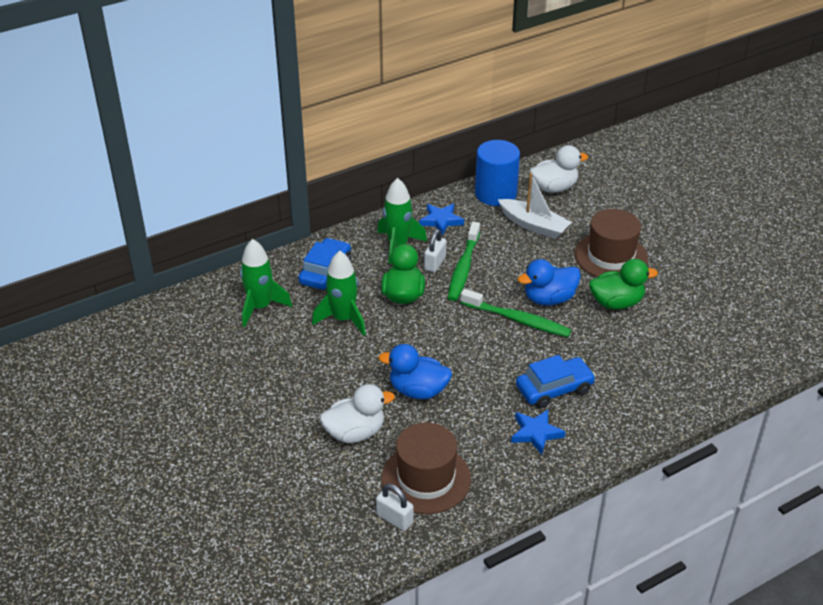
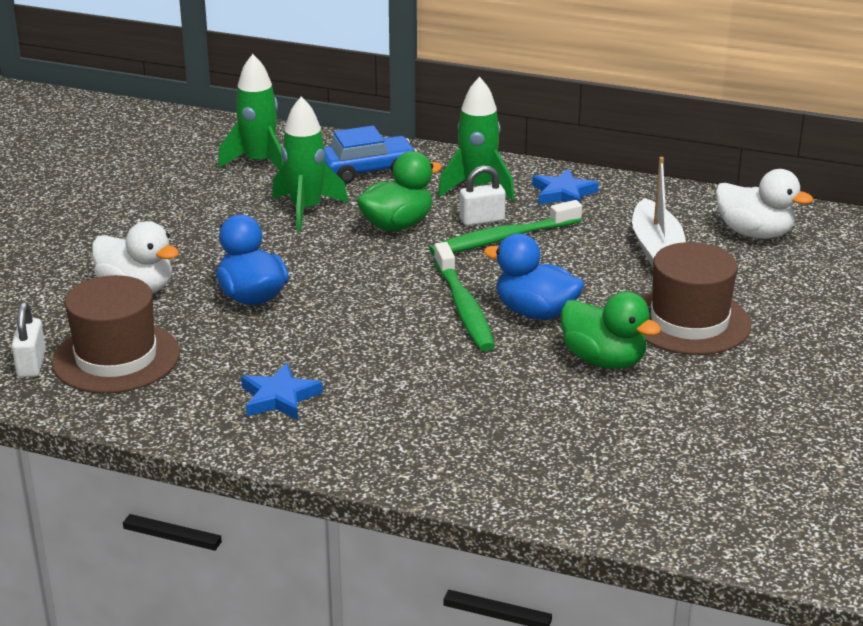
camera: 50 degrees right, 10 degrees down
blue cylinder [475,140,520,206] -> none
blue car [516,355,596,408] -> none

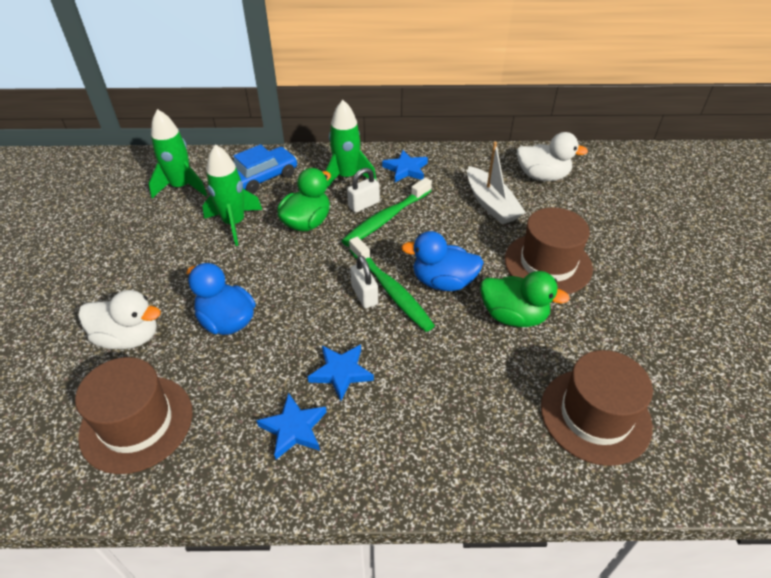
camera: 20 degrees left, 15 degrees up
white padlock [12,302,46,377] -> white padlock moved to [350,255,378,308]
none -> blue star [308,345,374,401]
none -> brown hat [541,350,653,466]

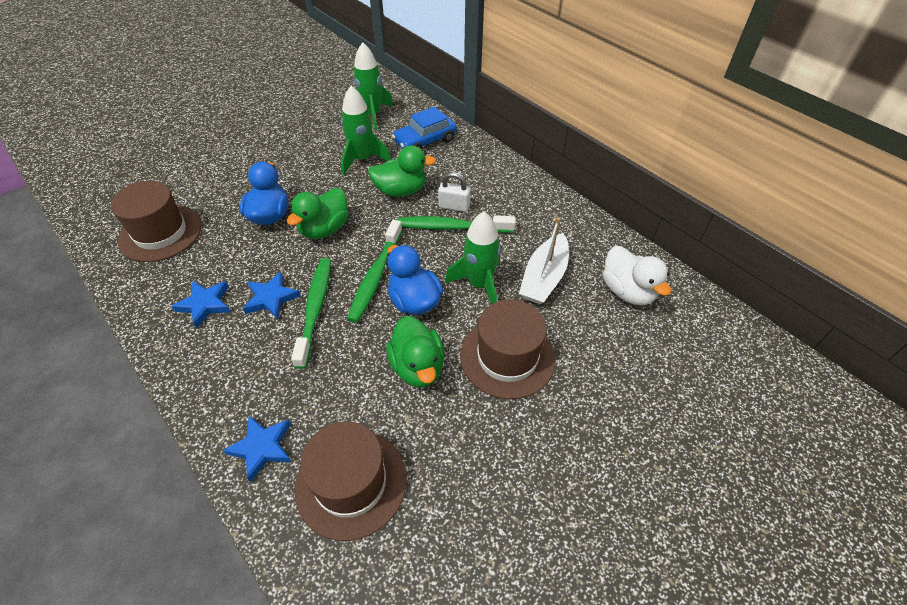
camera: 50 degrees right, 5 degrees up
white duck [78,290,161,349] -> none
blue car [233,144,297,193] -> blue car turned 135 degrees clockwise [392,107,457,149]
green rocket [326,100,376,188] -> green rocket moved to [445,212,501,304]
white padlock [350,255,378,308] -> none
blue star [382,150,428,182] -> blue star moved to [222,415,291,483]
none -> green duck [287,188,349,239]
none -> green toothbrush [291,258,331,369]

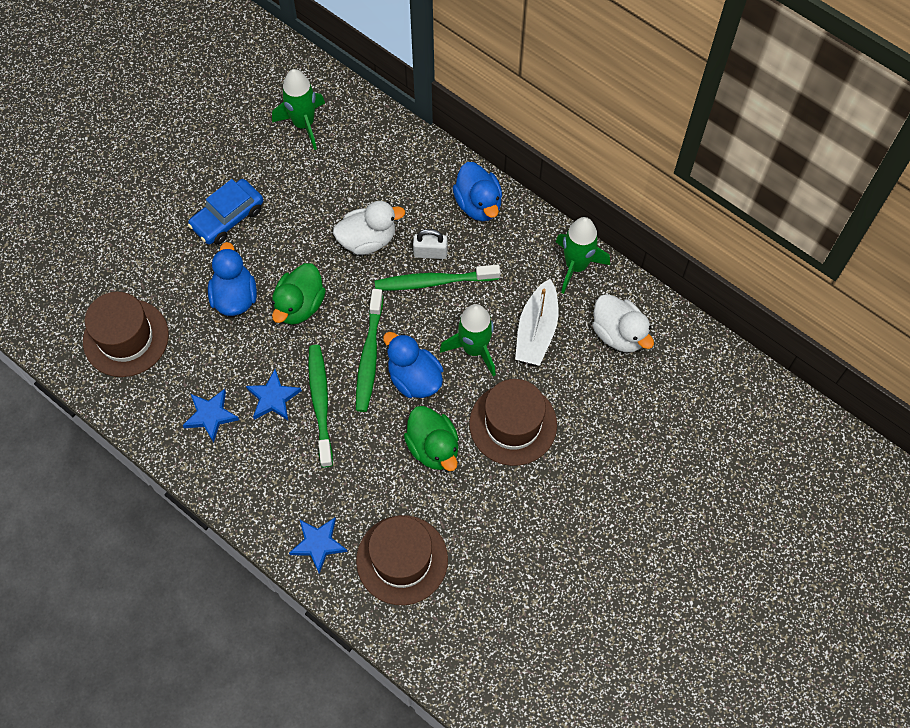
camera: 10 degrees left, 15 degrees up
green rocket [341,86,391,175] -> green rocket moved to [556,217,610,294]
green duck [368,145,436,197] -> white duck [333,201,405,255]
blue car [392,107,457,149] -> blue car moved to [188,179,263,245]
none -> blue duck [453,162,502,221]

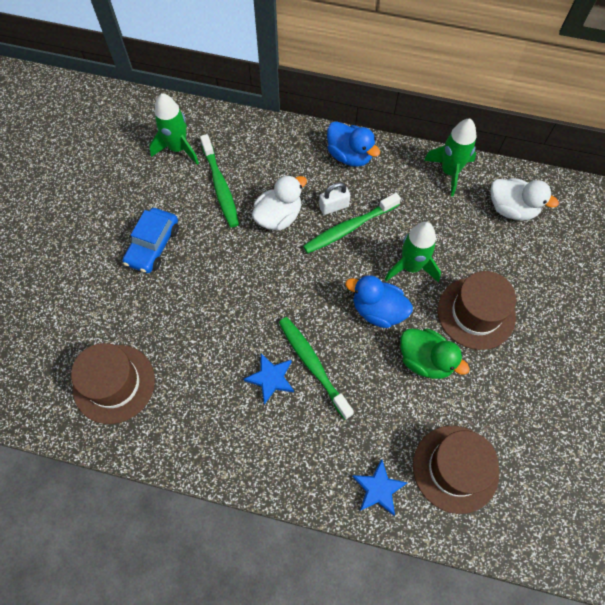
camera: 25 degrees left, 0 degrees up
blue star [182,389,239,443] -> none
blue duck [208,242,257,316] -> none
green duck [272,263,326,325] -> none
green toothbrush [356,289,383,412] -> green toothbrush moved to [200,134,239,227]
white boat [515,279,558,366] -> none

